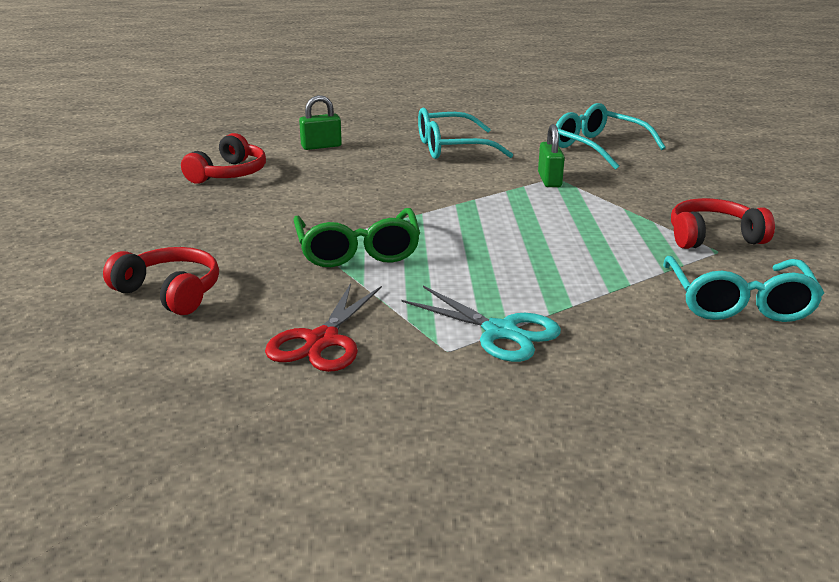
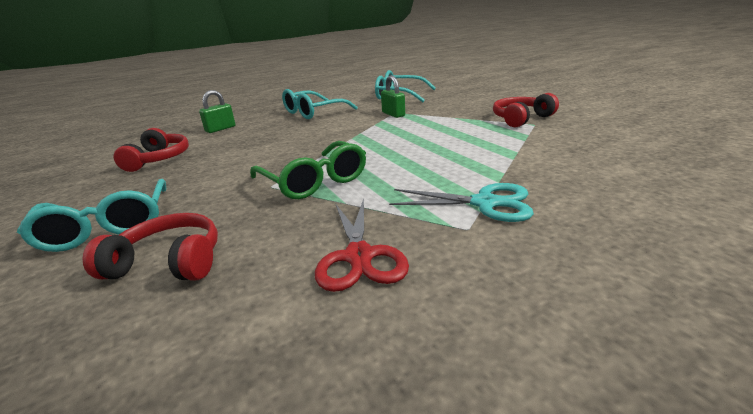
camera: 25 degrees left, 0 degrees up
turquoise glasses [663,256,824,322] -> turquoise glasses moved to [17,179,167,252]

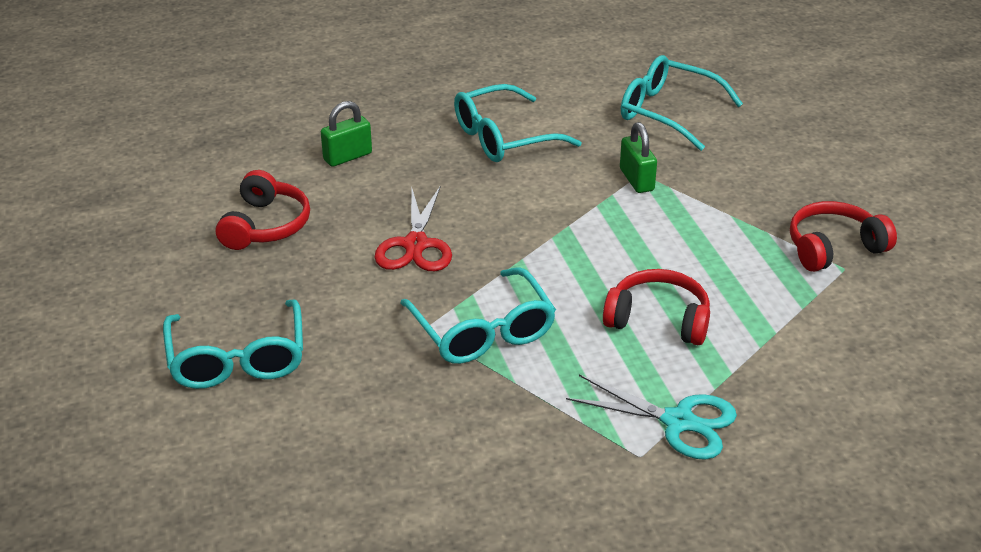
camera: 10 degrees right, 10 degrees up
red headphones [82,213,218,280] -> red headphones moved to [603,269,710,345]
green glasses [250,141,366,199] -> turquoise glasses [400,267,556,364]
red scissors [315,199,409,292] -> red scissors moved to [374,185,452,271]

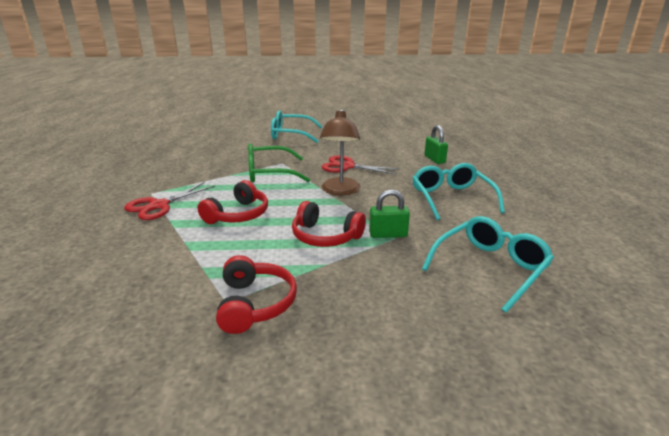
camera: 105 degrees right, 10 degrees down
red headphones [216,170,310,250] -> red headphones moved to [292,201,366,247]
turquoise glasses [400,267,556,364] -> green glasses [248,143,310,182]
turquoise scissors [566,375,737,460] -> red scissors [124,182,215,220]
none -> brown lamp [320,109,361,195]

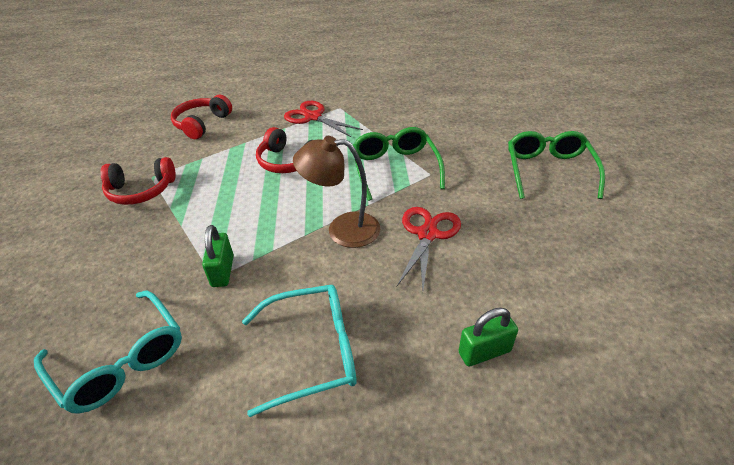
camera: 90 degrees right, 15 degrees up
turquoise glasses [271,110,323,143] -> green glasses [508,131,605,199]
red headphones [292,201,366,247] -> red headphones moved to [171,95,232,139]

